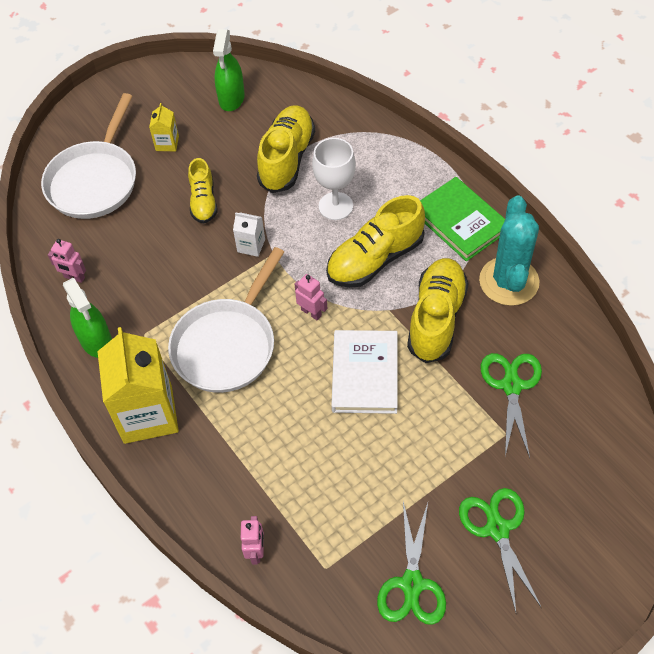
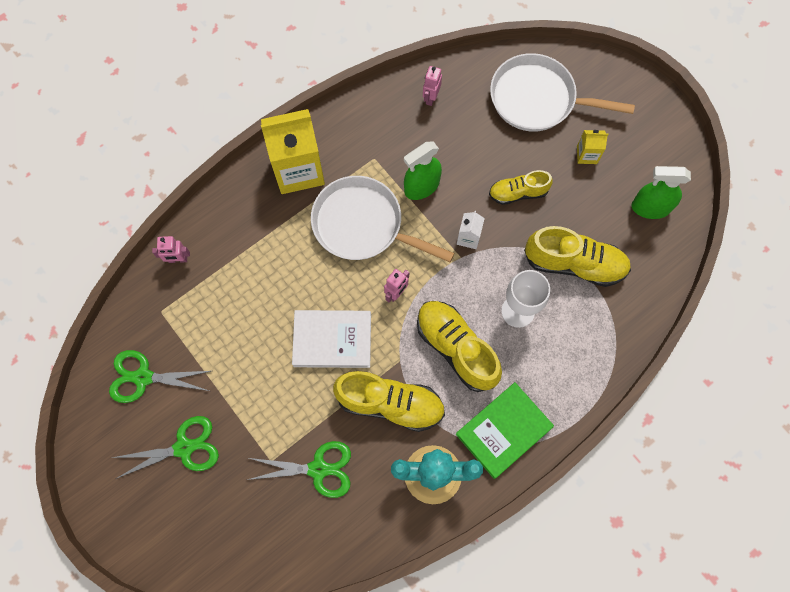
camera: 85 degrees right, 15 degrees up
green spray bottle [63,278,112,358] -> green spray bottle moved to [404,142,442,200]

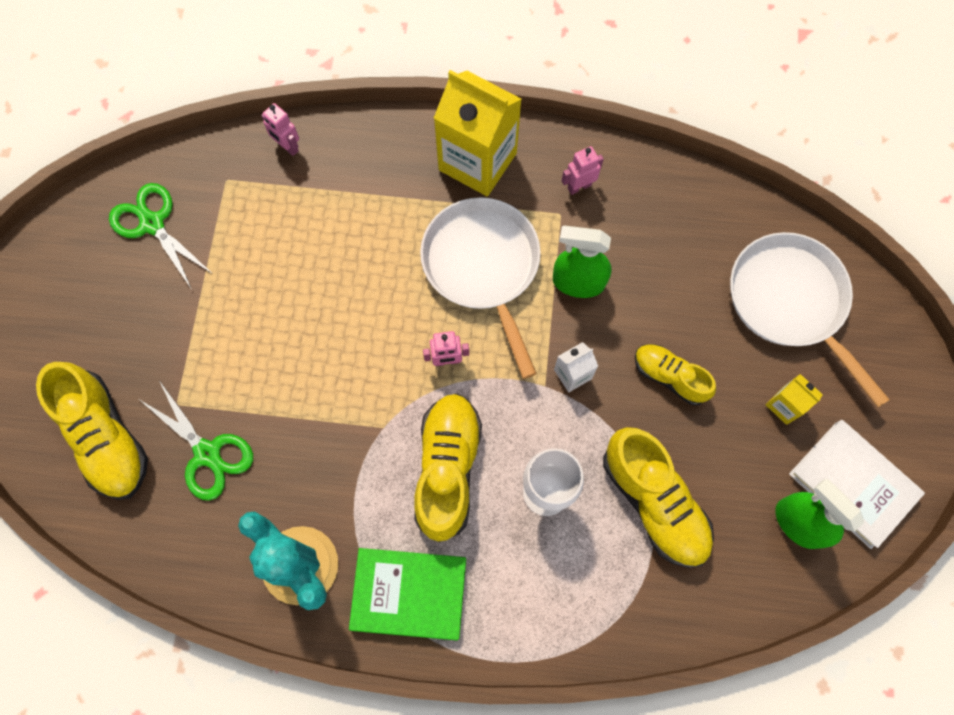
camera: 45 degrees right, 0 degrees up
green scissors [112,416,219,479] -> none
white book [292,310,371,368] -> white book moved to [789,420,925,549]
yellow shoe [333,371,445,432] -> yellow shoe moved to [36,362,148,500]
pink robot [423,66,442,106] -> pink robot moved to [562,146,604,195]

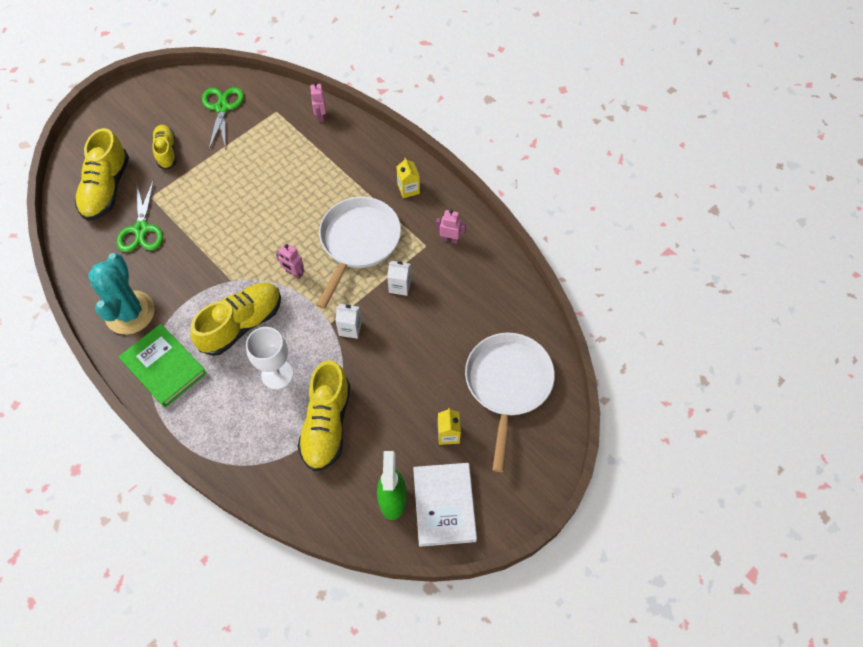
camera: 40 degrees right, 10 degrees down
yellow carton [434,70,522,197] -> yellow carton [397,158,420,198], size x0.45
green spray bottle [553,225,611,298] -> white carton [387,261,411,296]
yellow shoe [635,344,716,405] -> yellow shoe moved to [152,125,176,169]

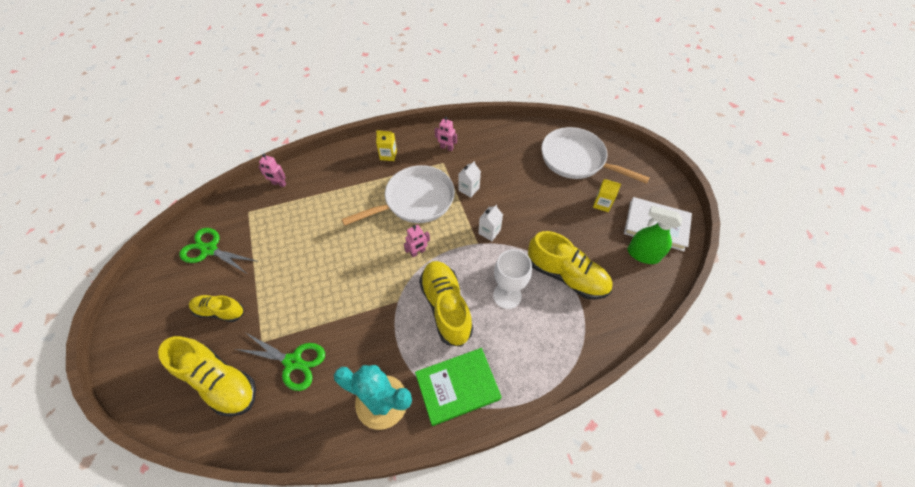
camera: 65 degrees left, 5 degrees down
white pan [317,197,401,309] -> white pan turned 105 degrees clockwise [342,165,455,226]
pink robot [436,210,466,244] -> pink robot turned 105 degrees counterclockwise [435,117,457,151]

